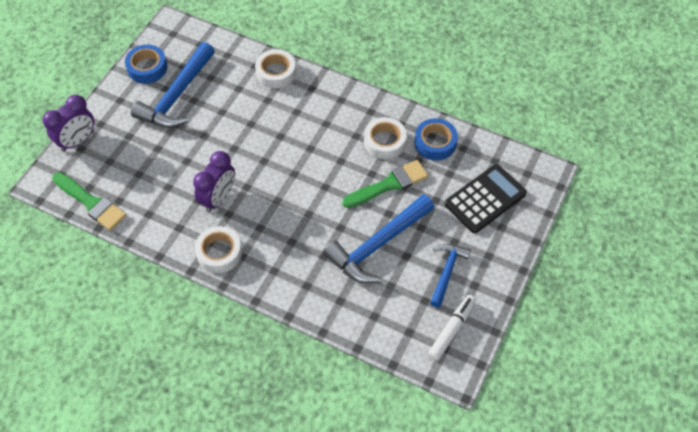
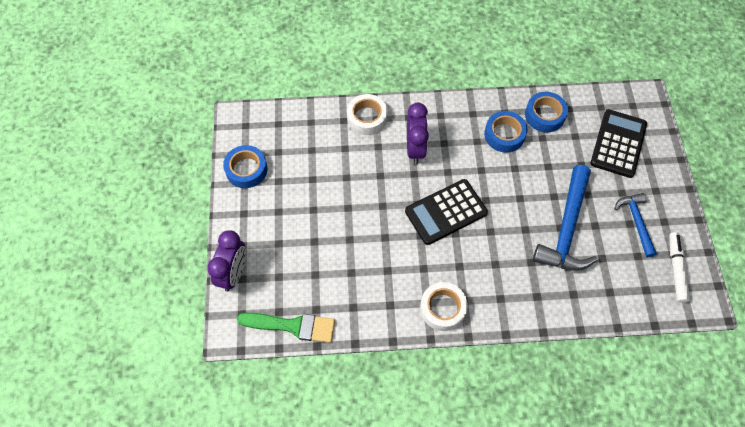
camera: 30 degrees left, 5 degrees up
blue hammer [131,42,215,128] -> none
purple clock [193,151,235,213] -> purple clock moved to [407,103,429,164]
green brush [342,160,428,208] -> none
white tape [364,117,407,159] -> blue tape [484,111,528,153]
none -> black calculator [405,179,488,245]

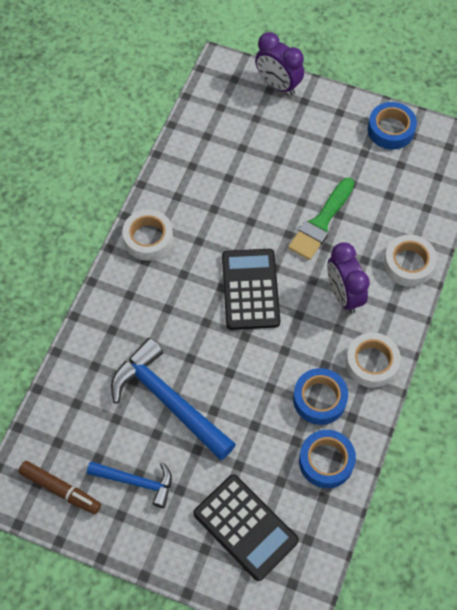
camera: 115 degrees right, 0 degrees up
green brush [237,313,335,343] -> green brush moved to [288,178,354,260]
purple clock [407,103,429,164] -> purple clock turned 45 degrees clockwise [327,242,370,314]
white marker [669,232,690,303] -> brown marker [18,461,101,514]
none -> white tape [346,332,401,388]

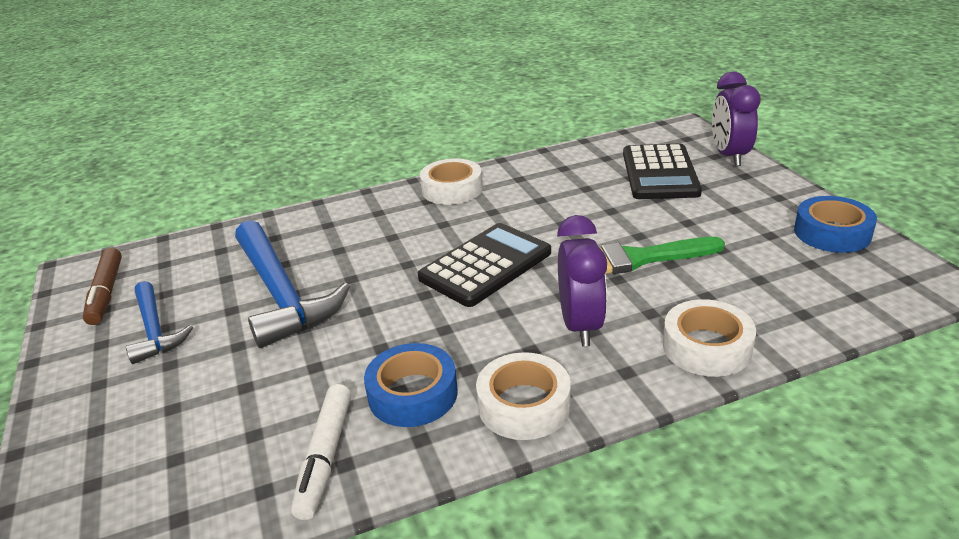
camera: 50 degrees right, 30 degrees down
blue hammer [111,338,236,460] -> blue hammer turned 150 degrees clockwise [235,220,350,348]
black calculator [193,474,299,581] -> black calculator moved to [623,144,702,199]
blue tape [299,430,356,488] -> white marker [291,384,351,520]
purple clock [327,242,370,314] -> purple clock turned 150 degrees clockwise [557,215,607,346]

